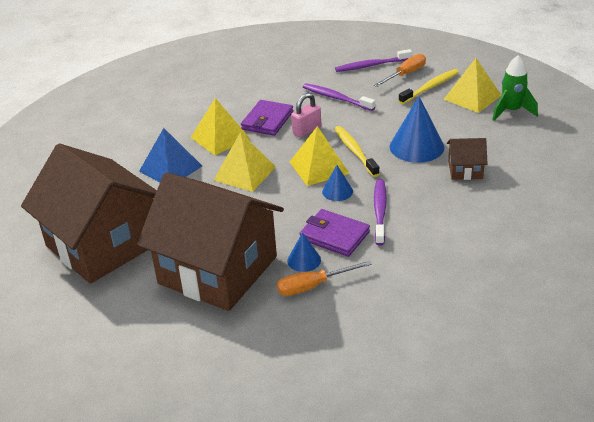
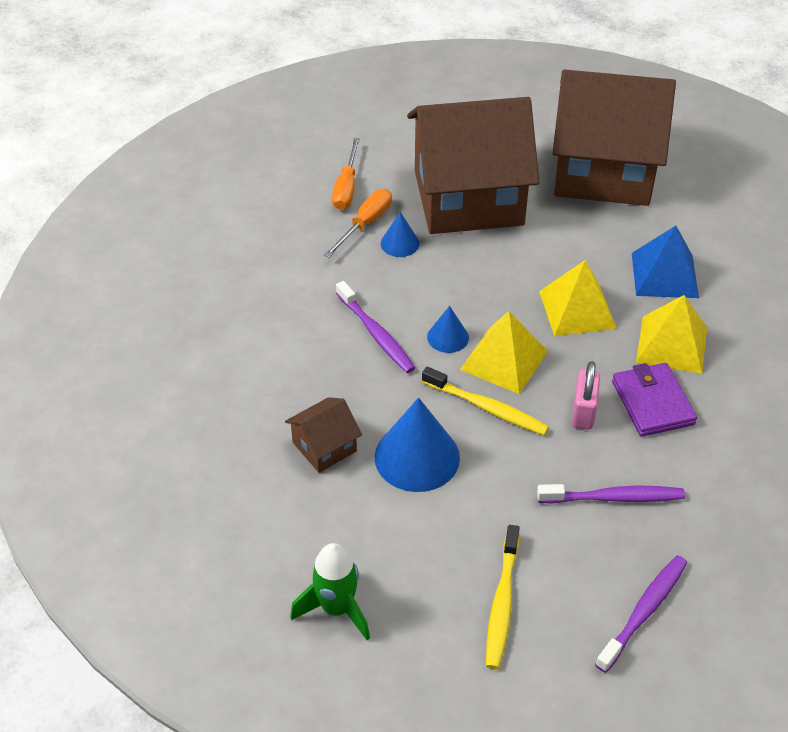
camera: 140 degrees right, 10 degrees up
purple wallet [299,209,370,257] -> none
orange screwdriver [374,54,426,87] -> orange screwdriver moved to [332,138,360,210]
yellow pyramid [443,58,502,113] -> none

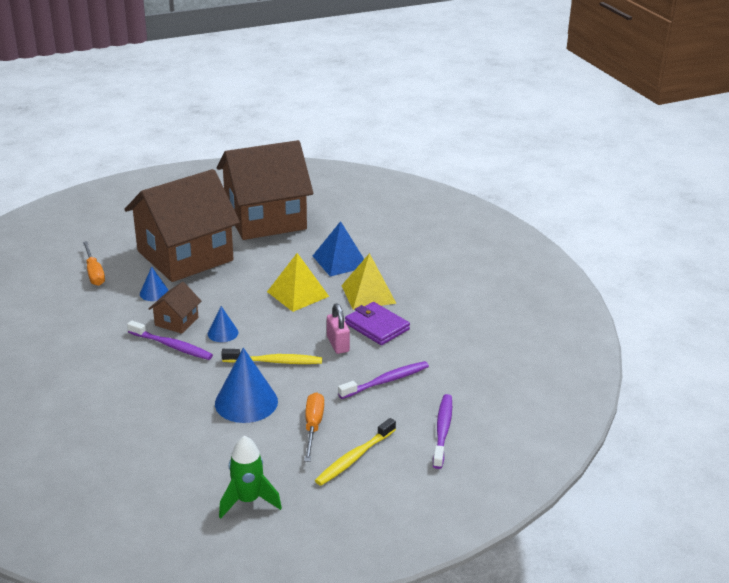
camera: 30 degrees left, 15 degrees down
brown house [285,397,362,473] -> brown house moved to [149,282,201,334]
orange screwdriver [324,189,392,258] -> orange screwdriver moved to [304,392,324,462]
yellow pyramid [460,311,548,394] -> none
yellow toothbrush [486,525,520,669] -> yellow toothbrush turned 60 degrees clockwise [315,418,396,486]

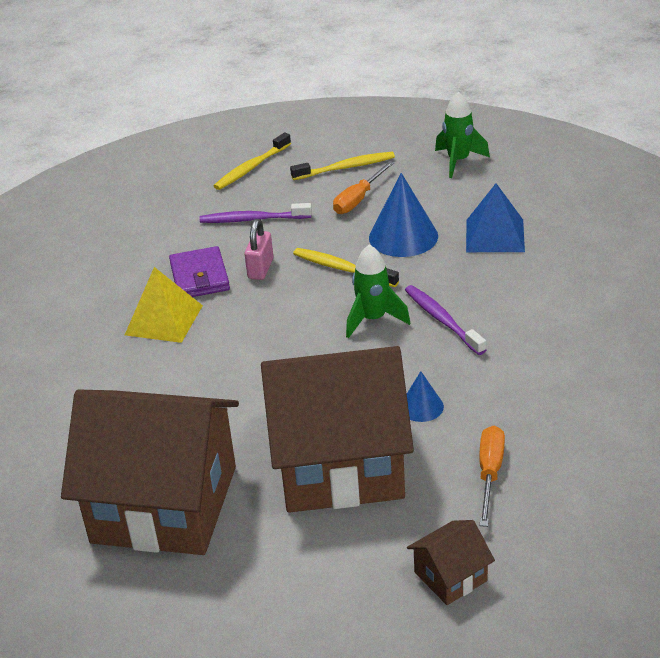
camera: 145 degrees left, 5 degrees up
brown house [149,282,201,334] -> brown house moved to [407,520,495,605]
blue cone [208,306,238,342] -> green rocket [346,244,410,338]
yellow pyramid [267,253,329,312] -> none
blue pyramid [313,221,364,277] -> blue pyramid moved to [466,183,525,252]
purple toothbrush [433,394,452,469] -> yellow toothbrush [214,133,291,190]

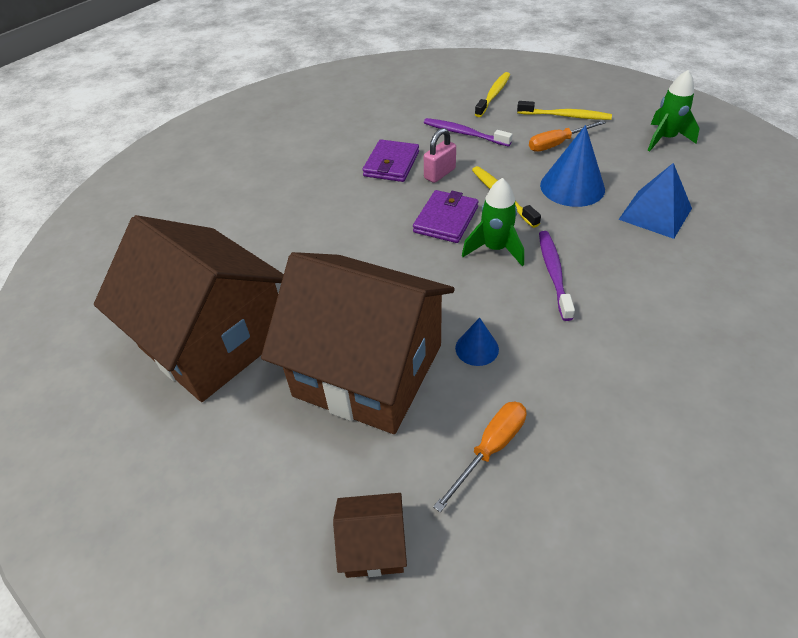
camera: 30 degrees right, 10 degrees up
yellow pyramid [125,267,203,343] -> none
yellow toothbrush [214,133,291,190] -> yellow toothbrush turned 135 degrees clockwise [475,72,510,117]
none -> purple wallet [413,190,478,243]

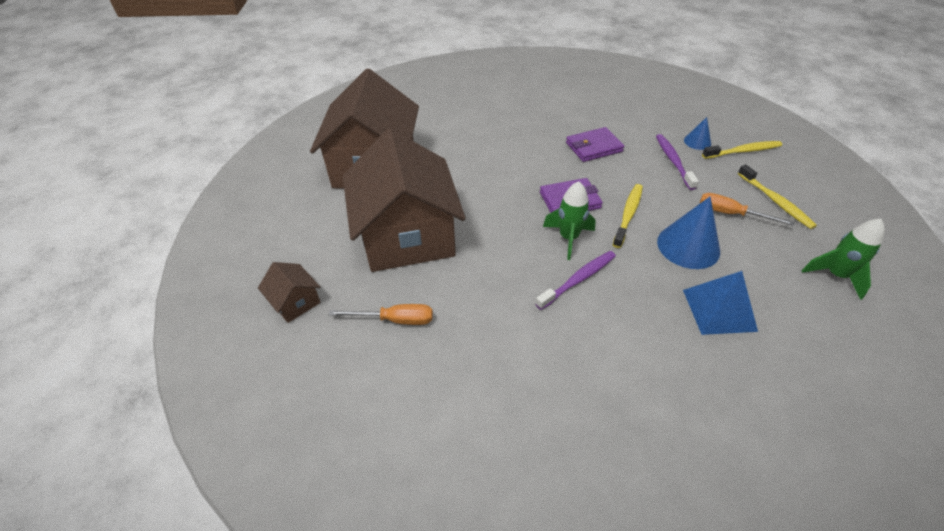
camera: 50 degrees right, 0 degrees up
pink padlock [424,128,456,183] -> none
blue cone [455,318,499,366] -> blue cone moved to [684,117,711,150]

